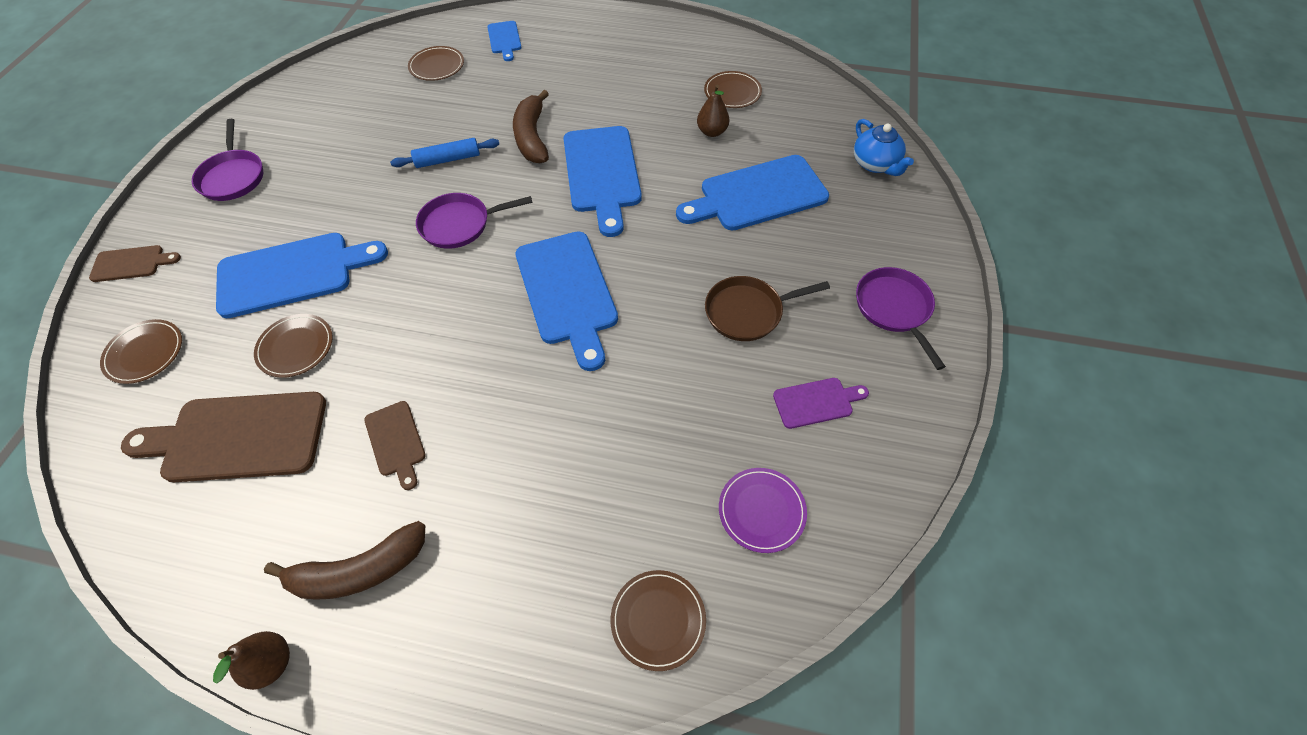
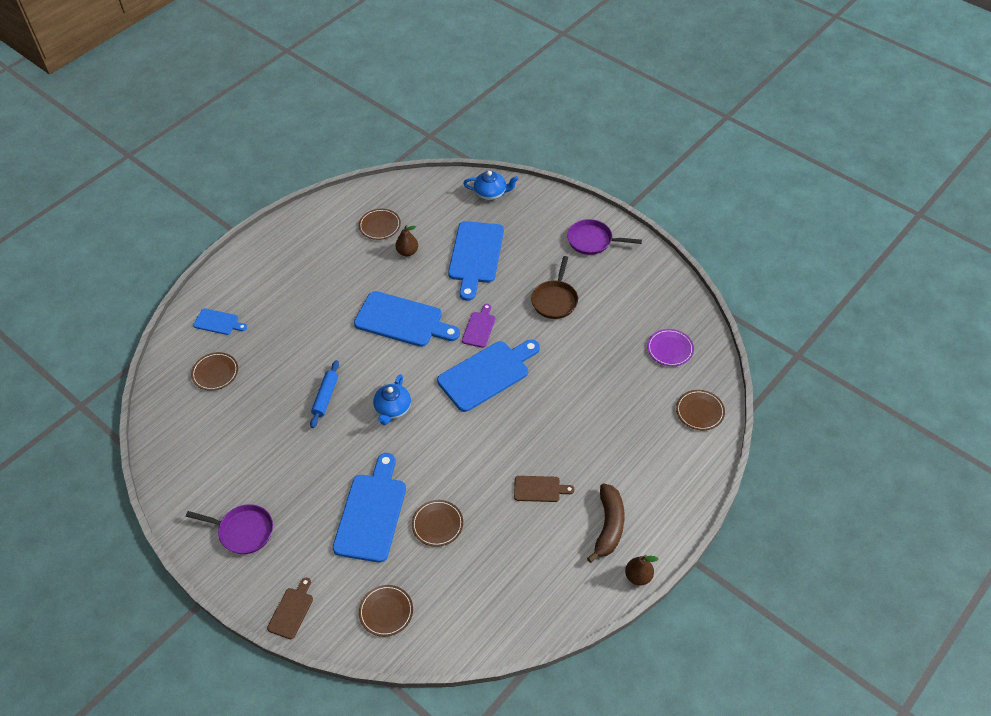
camera: 60 degrees left, 5 degrees down
brown cutting board [121,392,326,482] -> none
purple pan [416,193,533,249] -> blue teapot [373,374,411,425]
brown banana [513,90,549,163] -> none
blue cutting board [515,231,618,371] -> blue cutting board turned 45 degrees counterclockwise [437,340,540,412]
purple cutting board [773,378,869,429] -> purple cutting board moved to [462,304,495,348]

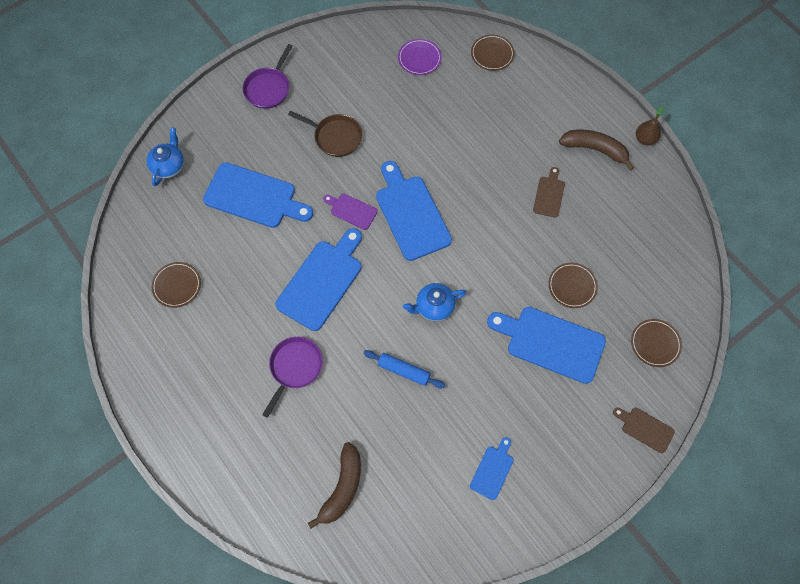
camera: 80 degrees left, 15 degrees up
purple pan [186,504,273,554] -> purple pan moved to [262,337,323,418]
brown plate [191,352,238,391] -> brown banana [308,442,361,529]
blue cutting board [193,308,247,335] -> blue cutting board moved to [470,437,514,500]
blue teapot [373,374,411,425] -> blue teapot turned 135 degrees clockwise [403,283,466,321]
brown pear [395,225,418,256] -> none

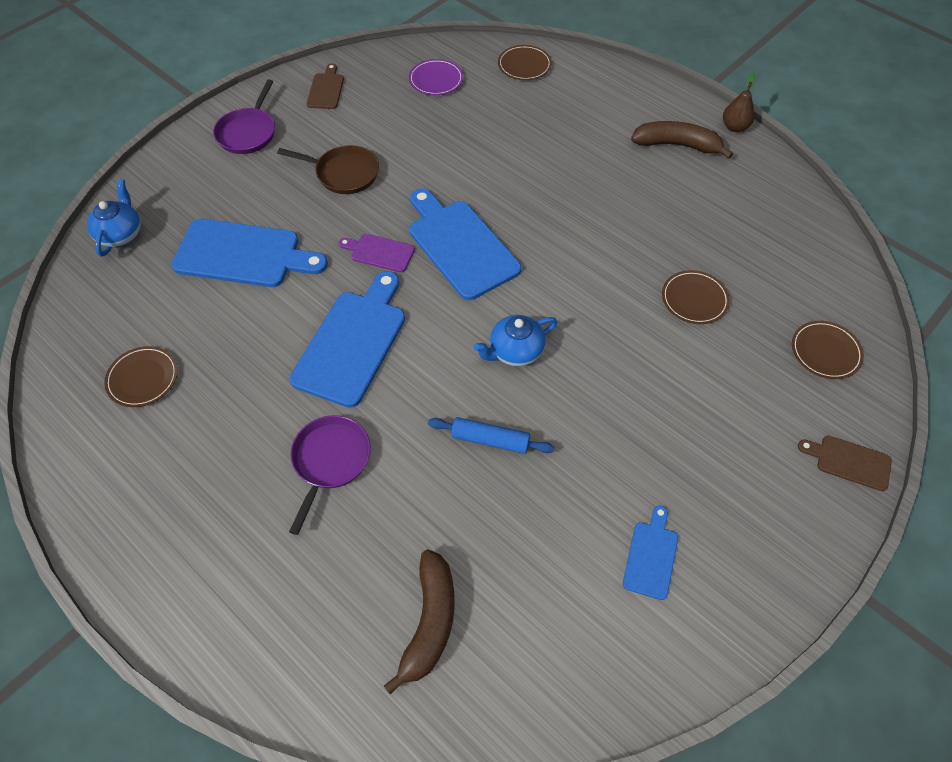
camera: 10 degrees left, 10 degrees down
blue cutting board [487,307,606,384] -> none
brown cutting board [533,167,565,218] -> brown cutting board moved to [307,64,344,109]

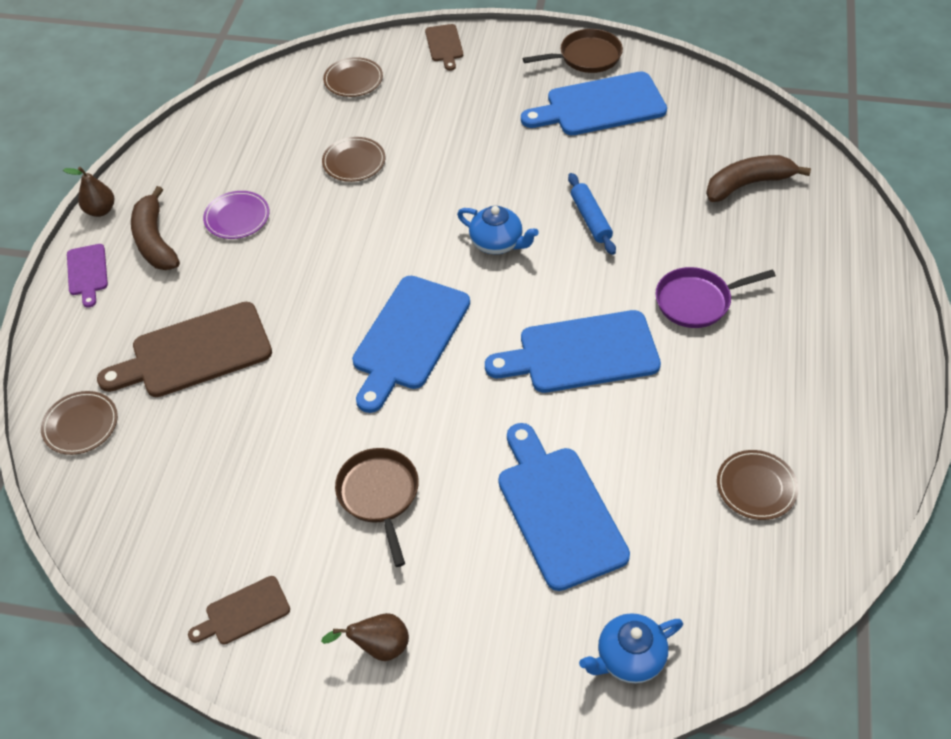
camera: 120 degrees left, 5 degrees down
purple pan [213,79,275,154] -> brown pear [321,613,409,661]
purple cutting board [339,234,415,272] -> purple cutting board moved to [67,244,108,308]
purple plate [409,59,464,95] -> purple plate moved to [203,191,269,239]
blue cutting board [623,506,678,600] -> blue cutting board [521,71,667,135], size x1.97
none -> brown cutting board [97,302,272,397]
none -> brown pan [523,29,623,73]

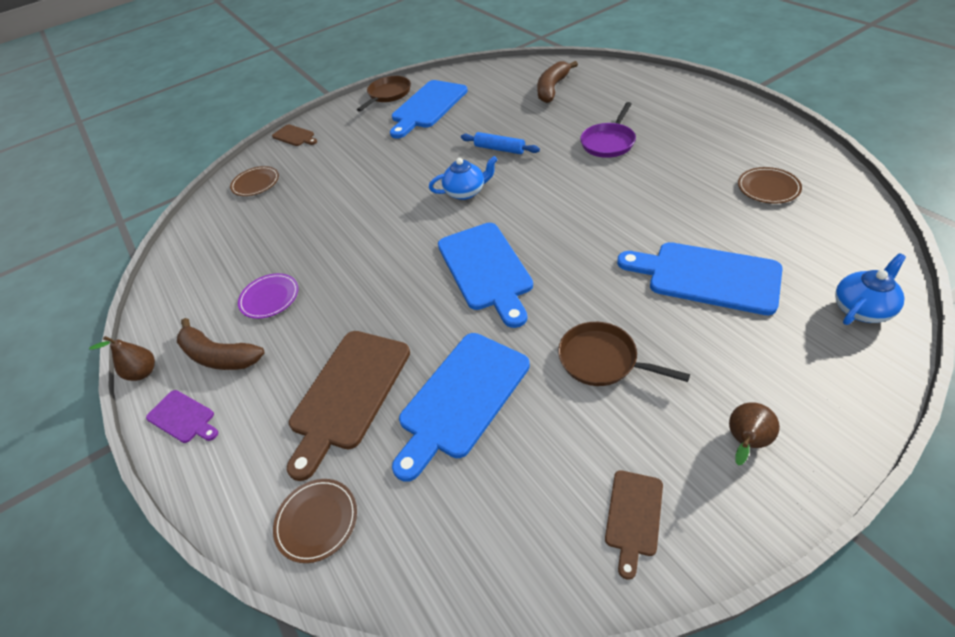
camera: 40 degrees left, 5 degrees down
brown plate [322,137,385,182] -> none
blue cutting board [485,310,661,393] -> blue cutting board moved to [392,333,530,482]
blue teapot [579,613,683,683] -> blue teapot turned 150 degrees counterclockwise [835,253,906,325]

